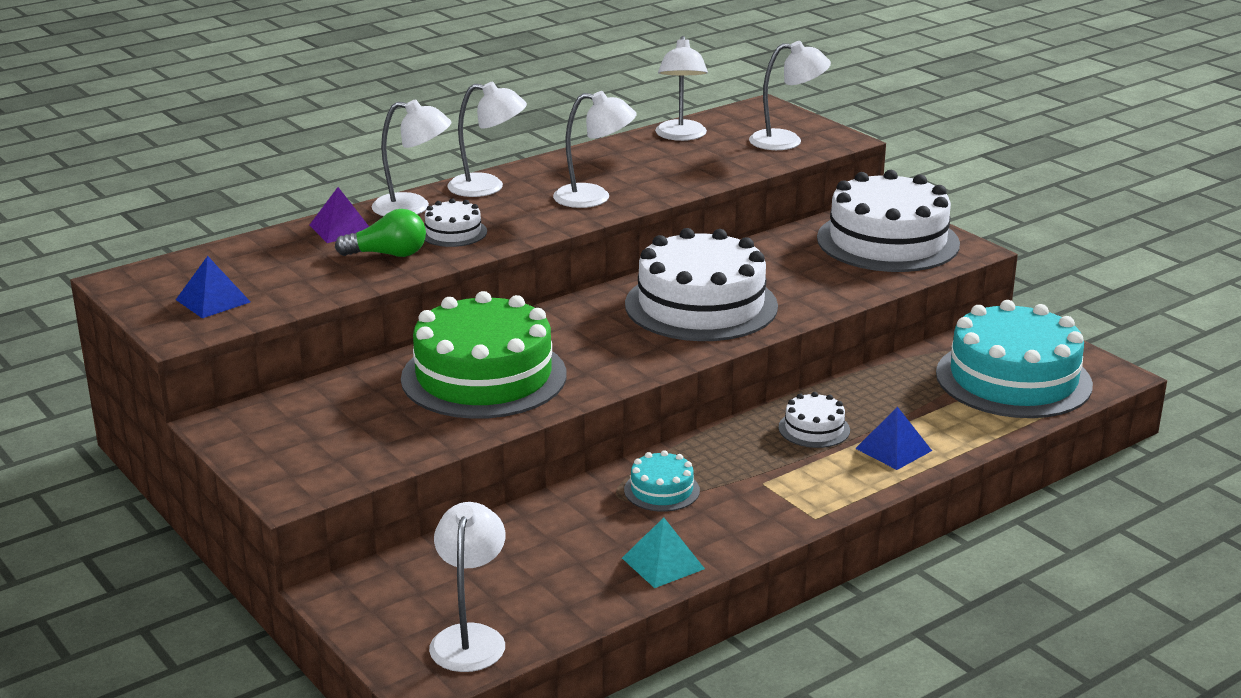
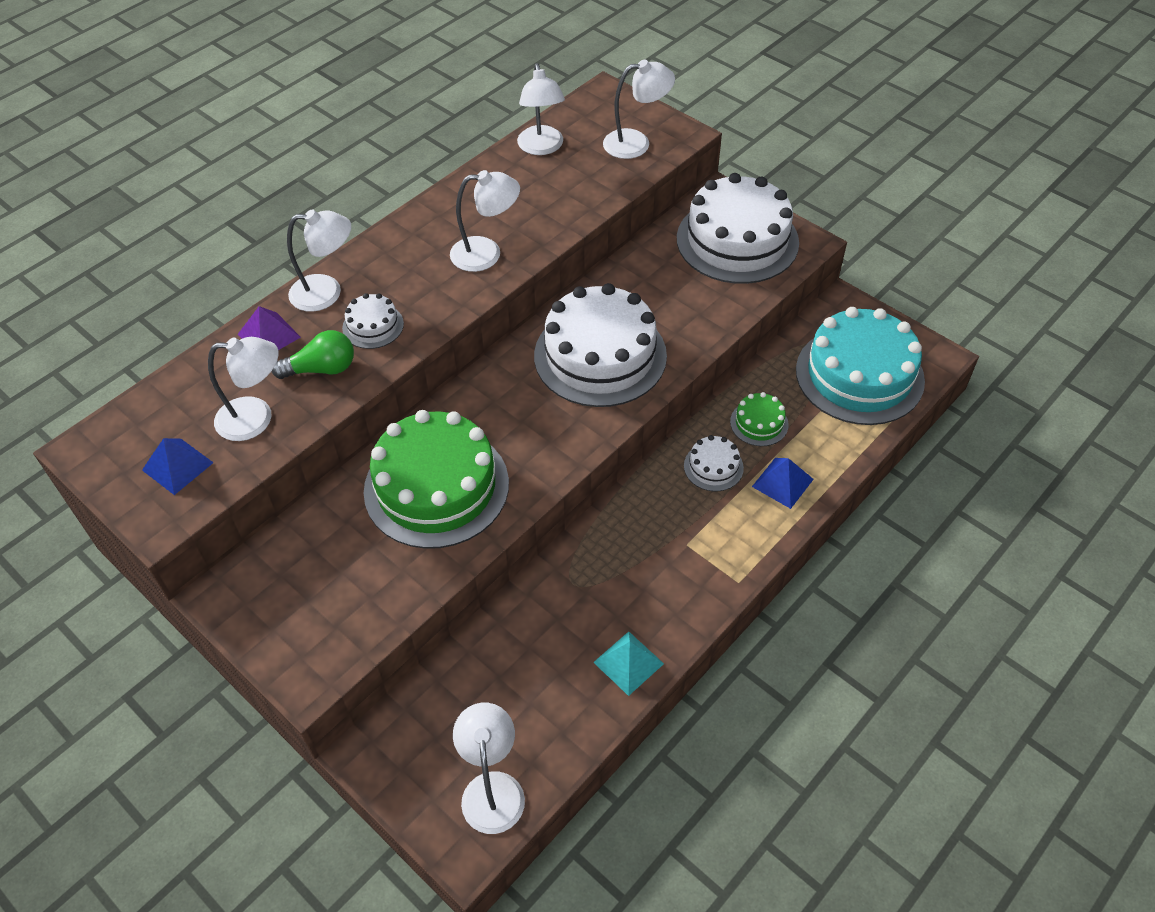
camera: 10 degrees left, 25 degrees up
white lamp [447,82,527,197] -> white lamp moved to [208,337,279,441]
turquoise cake [624,450,700,512] -> none
none -> green cake [730,392,789,446]

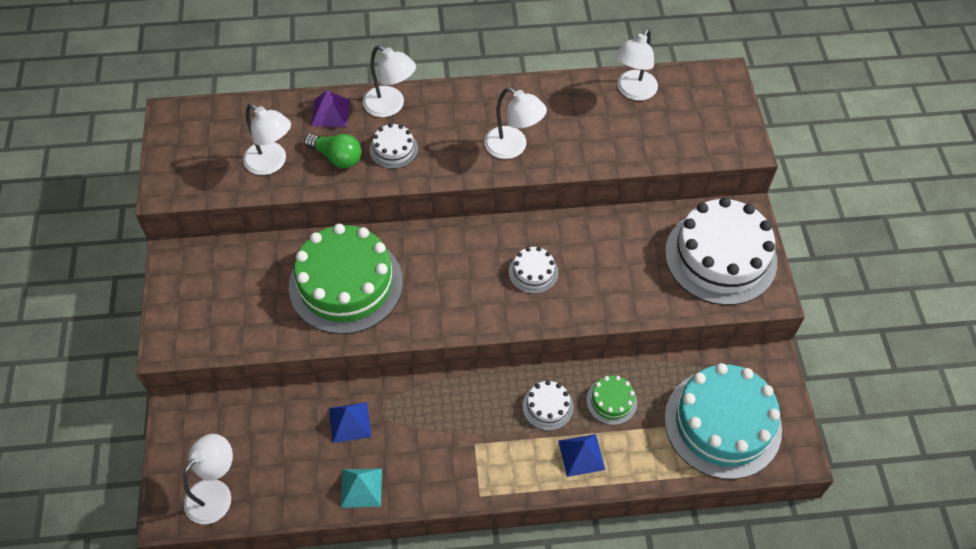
camera: 40 degrees right, 5 degrees up
blue pyramid [142,438,213,495] -> blue pyramid moved to [329,402,371,443]
white cake [534,283,667,407] -> white cake [509,247,559,294], size x0.44
white lamp [603,59,675,159] -> none

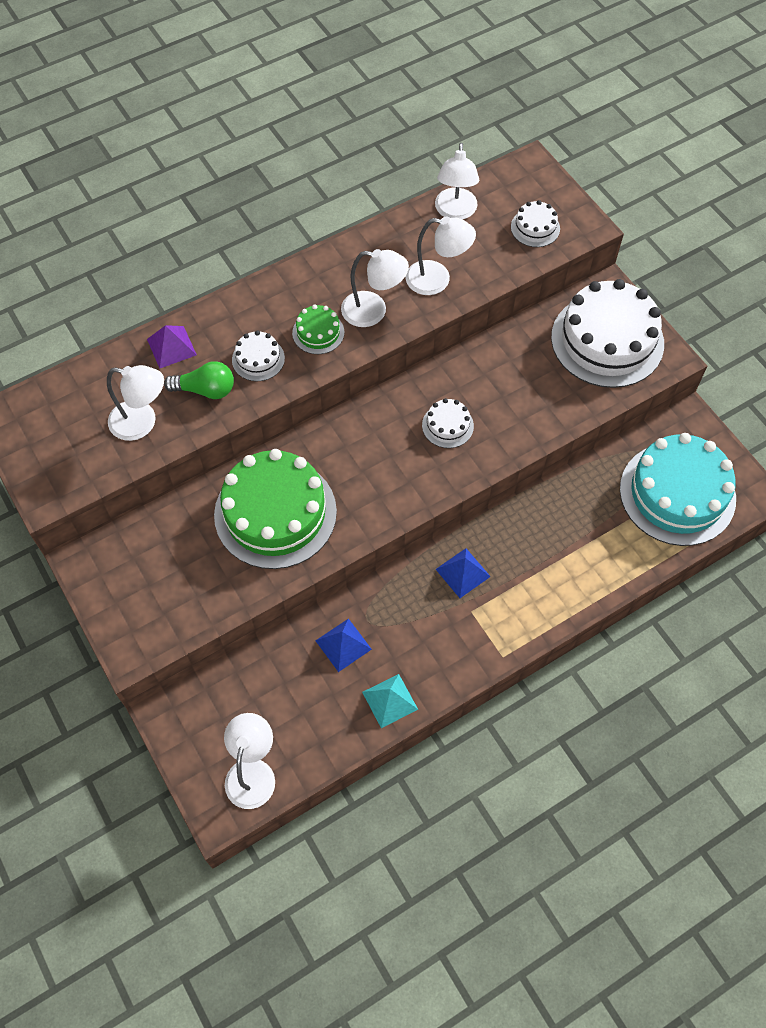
camera: 25 degrees left, 5 degrees up
white lamp [363,45,416,117] -> white lamp moved to [405,216,476,295]
white cake [522,380,574,431] -> white cake moved to [511,200,560,247]
blue pyramid [558,434,605,477] -> blue pyramid moved to [436,548,491,598]
green cake [586,376,637,425] -> green cake moved to [292,304,344,354]

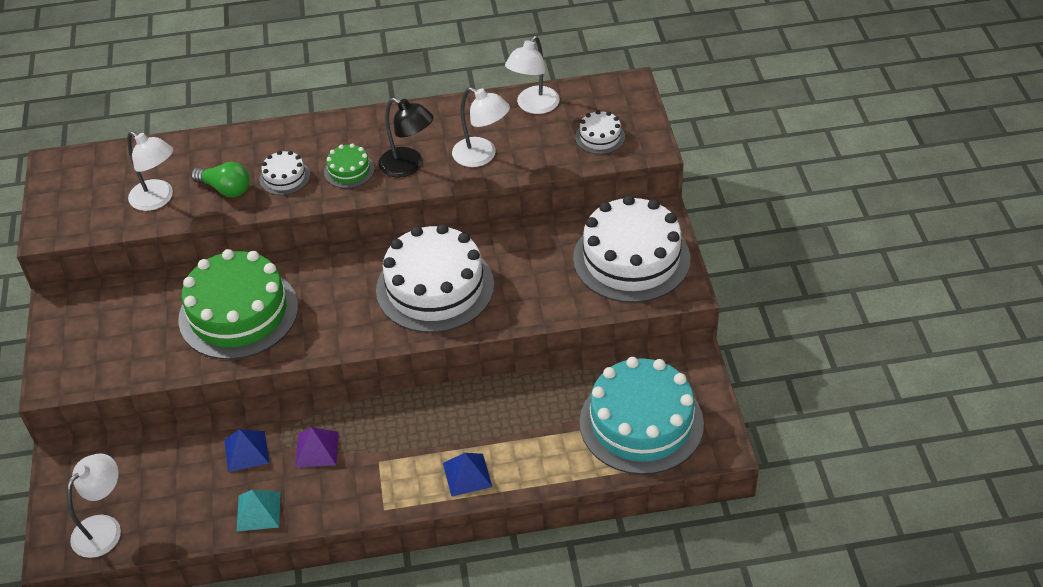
camera: 25 degrees right, 15 degrees down
purple pyramid [147,325,197,368] -> purple pyramid moved to [295,427,339,467]
white lamp [341,249,409,327] -> black lamp [379,98,434,177]
white cake [422,398,474,448] -> white cake [376,224,494,333], size x2.26
blue pyramid [436,548,491,598] -> blue pyramid moved to [443,453,492,497]

